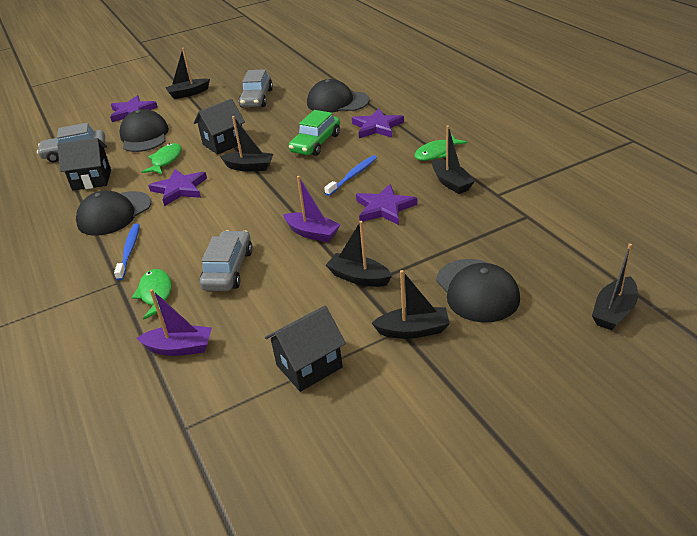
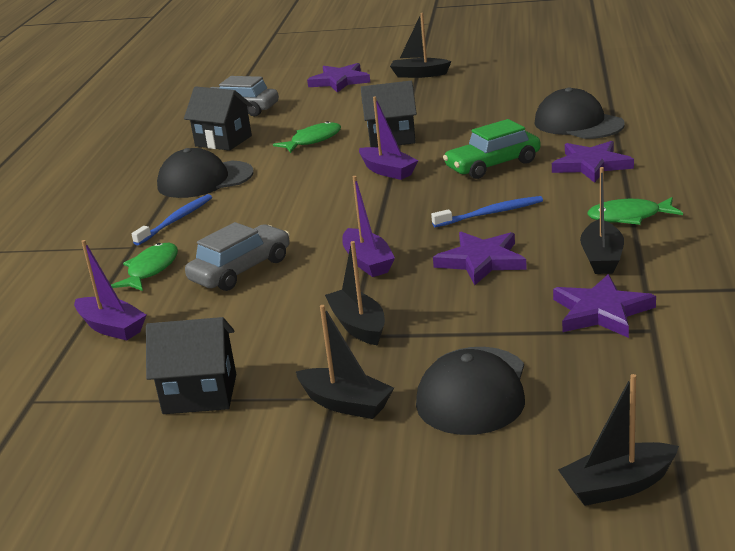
camera: 35 degrees right, 10 degrees down
black cap [119,109,169,152] -> none
purple star [148,169,207,206] -> purple star moved to [553,274,656,338]
black boat [220,116,273,171] -> purple boat [359,96,419,180]
grey car [239,69,273,108] -> none

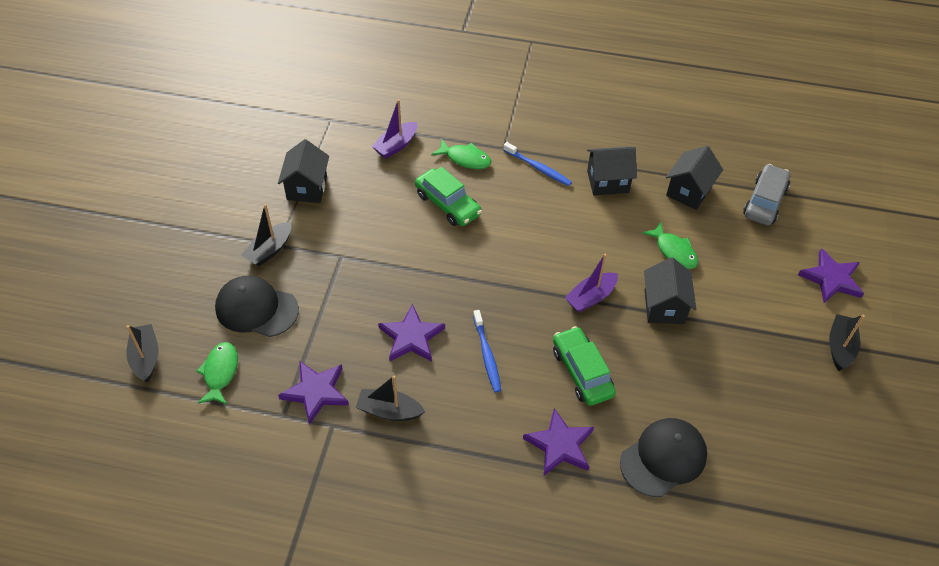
camera: 90 degrees right, 25 degrees up
black cap [157,148,254,198] -> black house [587,147,637,195]
grey car [185,222,290,291] -> green car [415,167,482,226]
black boat [325,241,385,346] -> none
purple boat [342,176,395,277] -> none
green fish [588,197,683,225] -> green fish moved to [196,342,238,405]

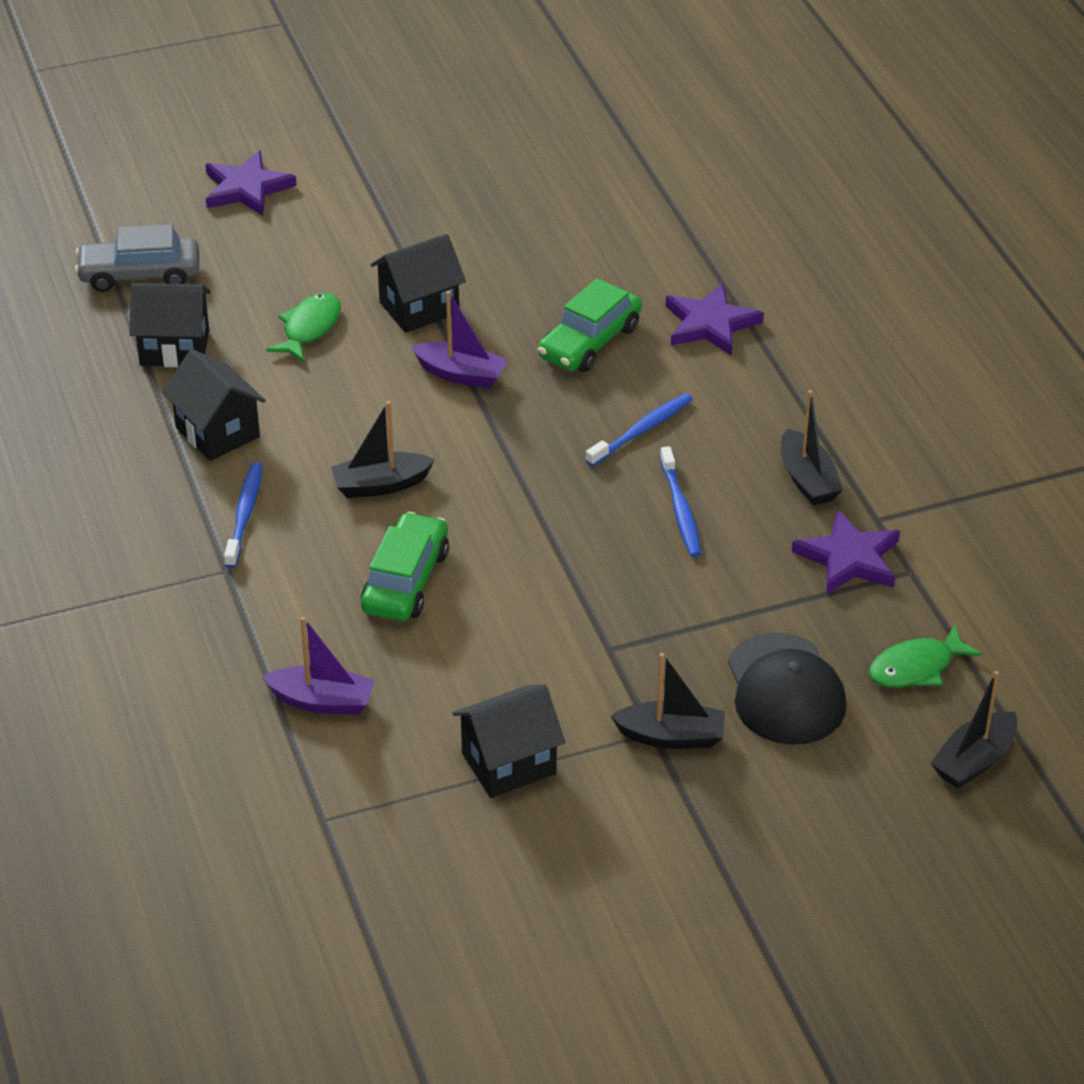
camera: 120 degrees left, 10 degrees down
purple star [378,304,445,362] -> blue toothbrush [660,446,702,557]
green fish [431,139,491,169] -> none
black cap [620,418,707,497] -> none
black boat [829,314,865,371] -> black boat moved to [331,401,435,498]

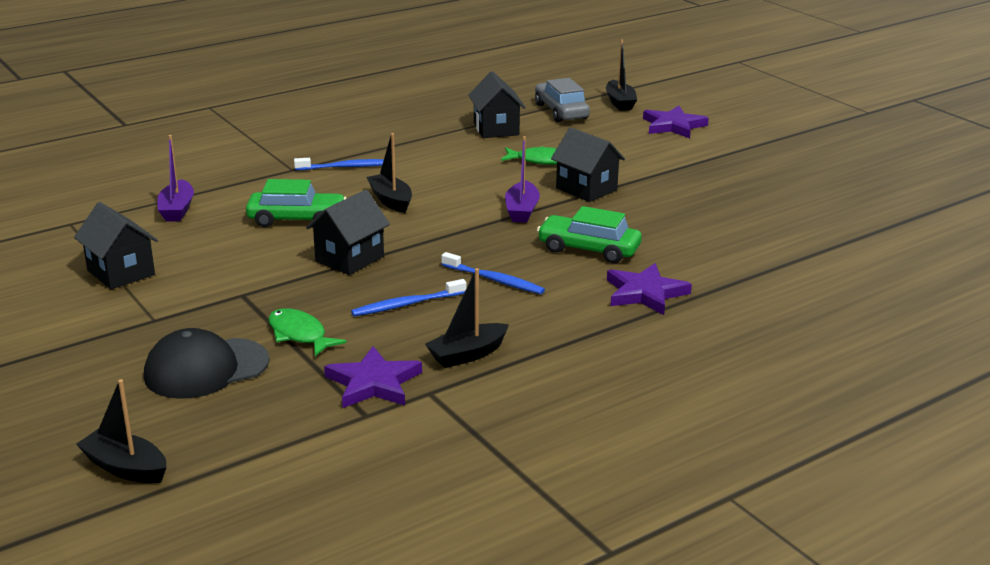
camera: 75 degrees right, 15 degrees down
black house [162,349,266,461] -> black house moved to [306,190,390,275]
black boat [611,653,725,749] -> black boat moved to [606,40,637,111]
green fish [869,625,982,687] -> green fish moved to [268,308,347,357]

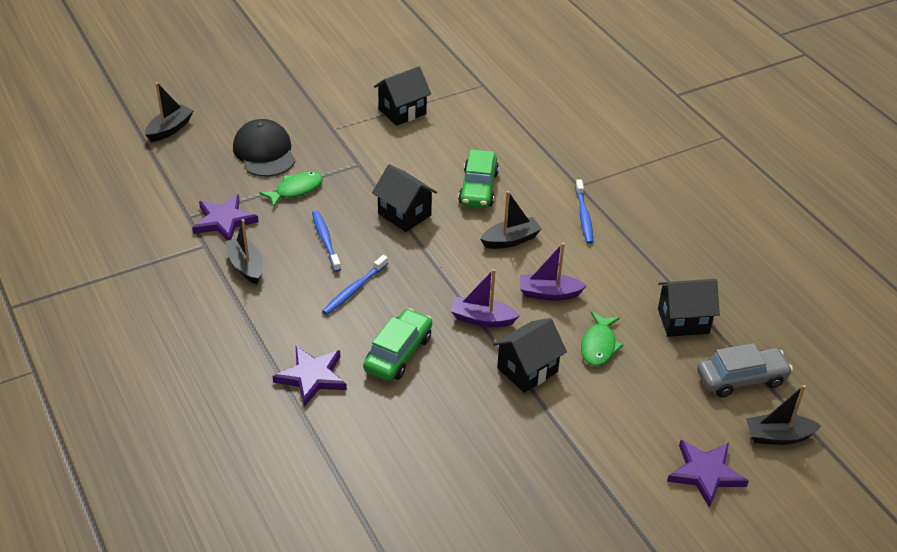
camera: 95 degrees right, 15 degrees up
purple boat [157,135,194,222] -> purple boat moved to [520,243,587,301]

